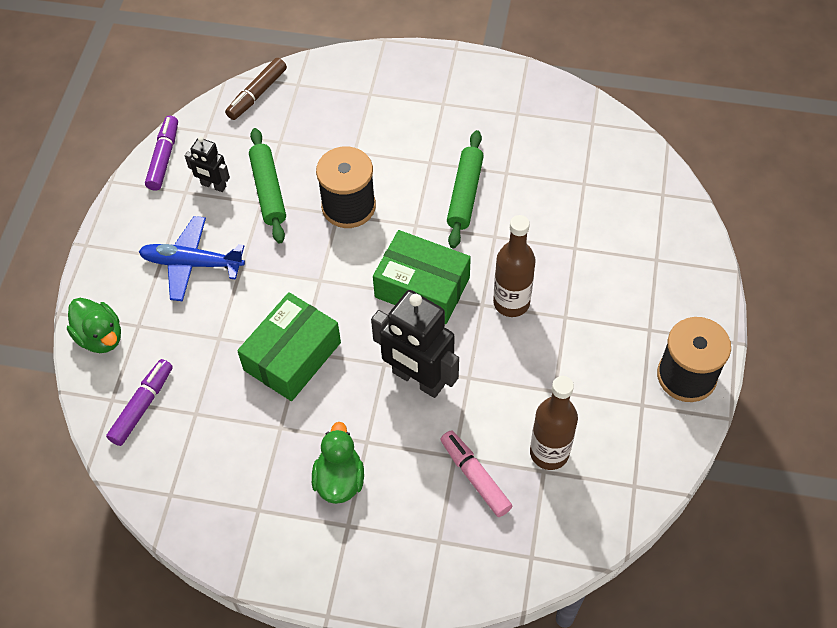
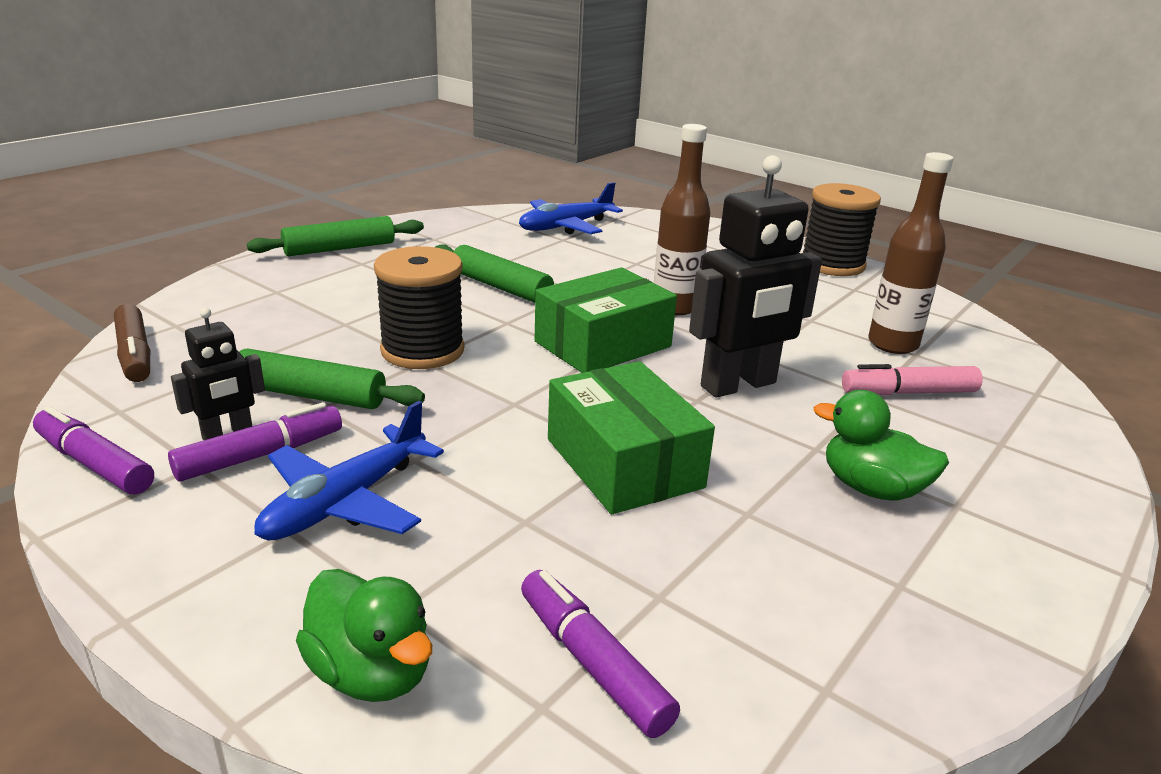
camera: 65 degrees left, 30 degrees down
green duck [67,298,121,353] -> green duck turned 60 degrees clockwise [296,569,432,702]
none -> purple marker [168,402,342,481]
none -> green rolling pin [247,216,424,256]
none -> blue plane [519,182,623,234]

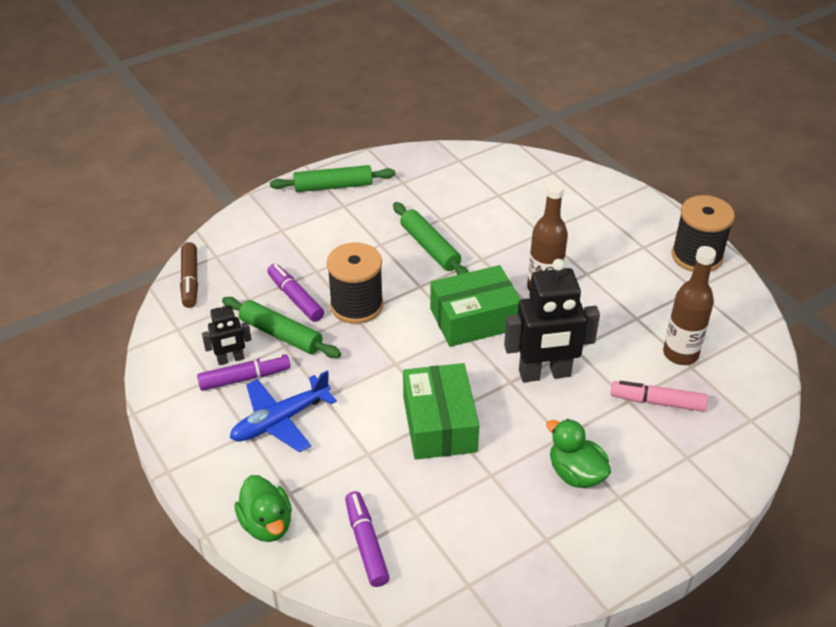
camera: 20 degrees right, 15 degrees up
purple marker [33,406,154,494] -> purple marker moved to [267,264,324,322]
blue plane [519,182,623,234] -> none

